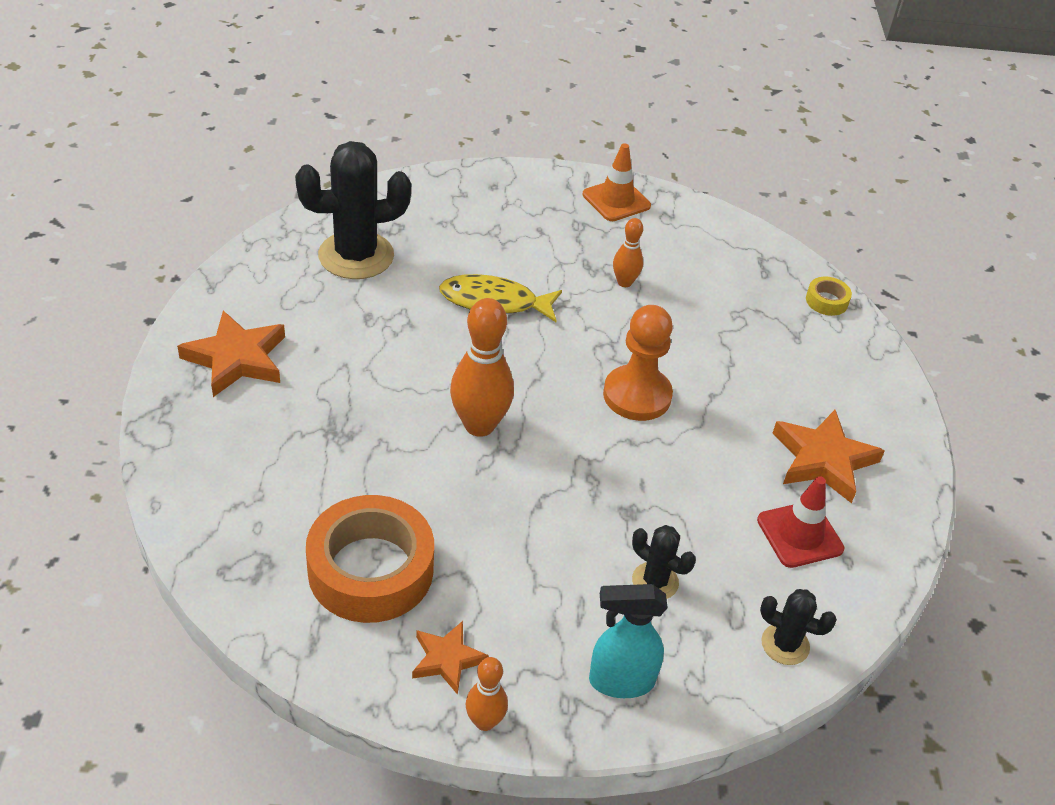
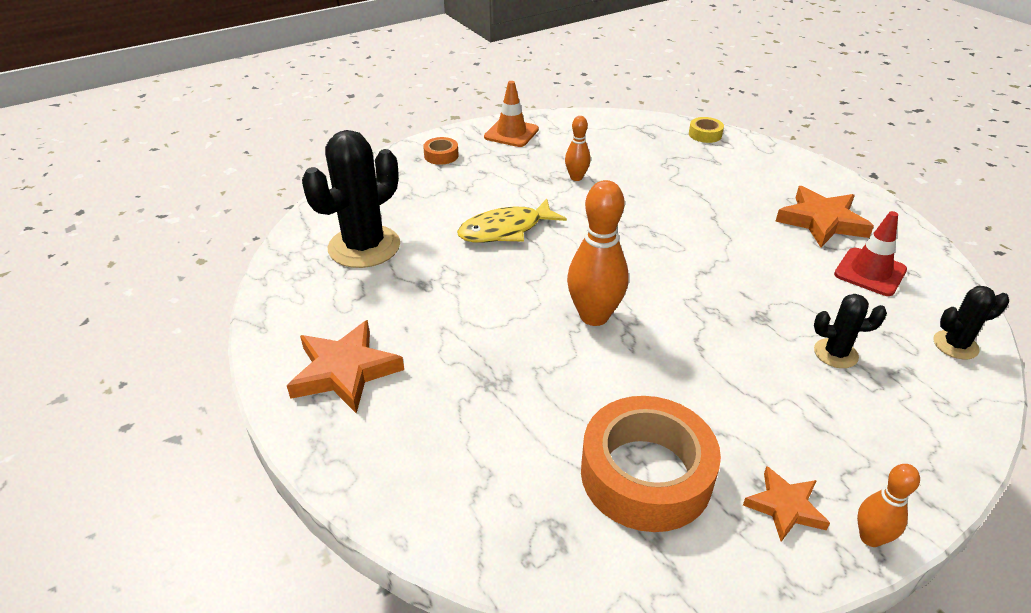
camera: 30 degrees left, 5 degrees down
turquoise spray bottle [589,584,668,698] -> none
orange pawn [603,305,673,421] -> none
none -> orange tape [423,137,459,165]

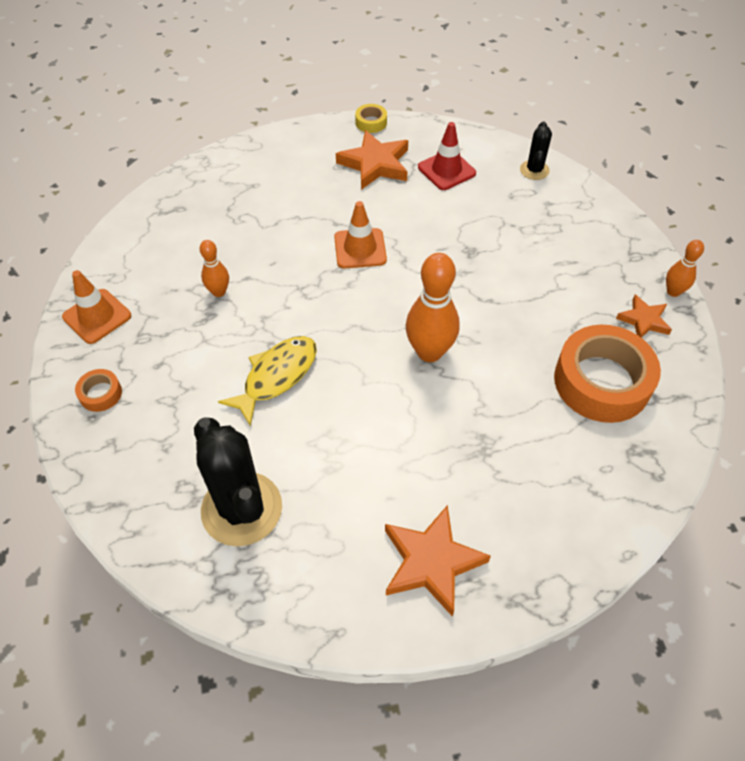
camera: 70 degrees left, 15 degrees up
yellow fish [457,199,567,243] -> yellow fish turned 135 degrees counterclockwise [218,336,317,427]
yellow tape [689,117,724,143] -> yellow tape moved to [355,104,387,133]
black cactus [814,294,887,368] -> none
none -> orange traffic cone [334,201,387,268]

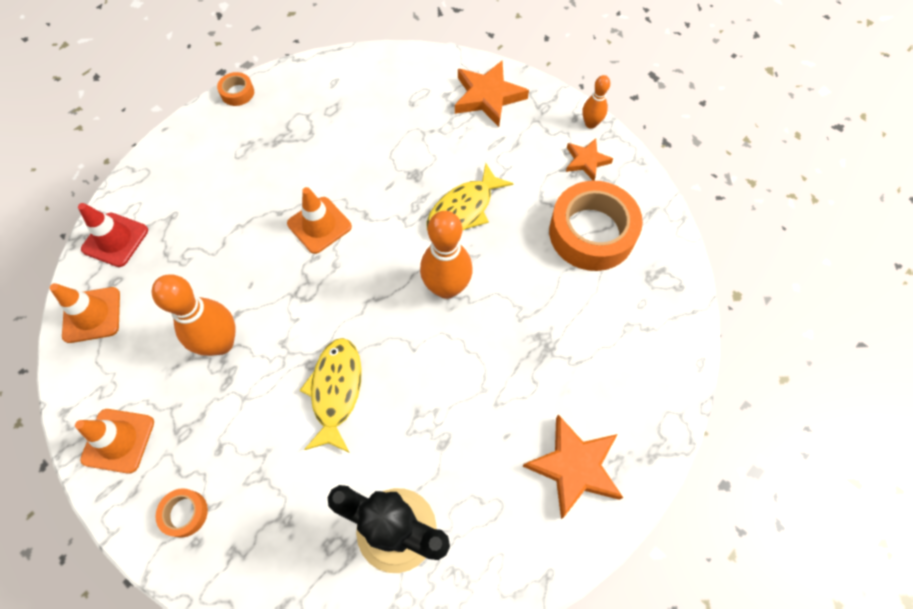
camera: 35 degrees left, 10 degrees up
orange bowling pin [200,240,229,297] -> orange bowling pin [151,274,236,356], size x1.83
orange star [336,130,408,190] -> orange star moved to [455,61,529,127]
yellow tape [355,104,387,133] -> orange tape [217,72,254,106]
red traffic cone [418,122,476,190] -> red traffic cone moved to [78,203,148,267]
black cactus [520,122,552,180] -> none
none -> orange traffic cone [50,283,120,343]
none -> yellow fish [426,163,514,231]

